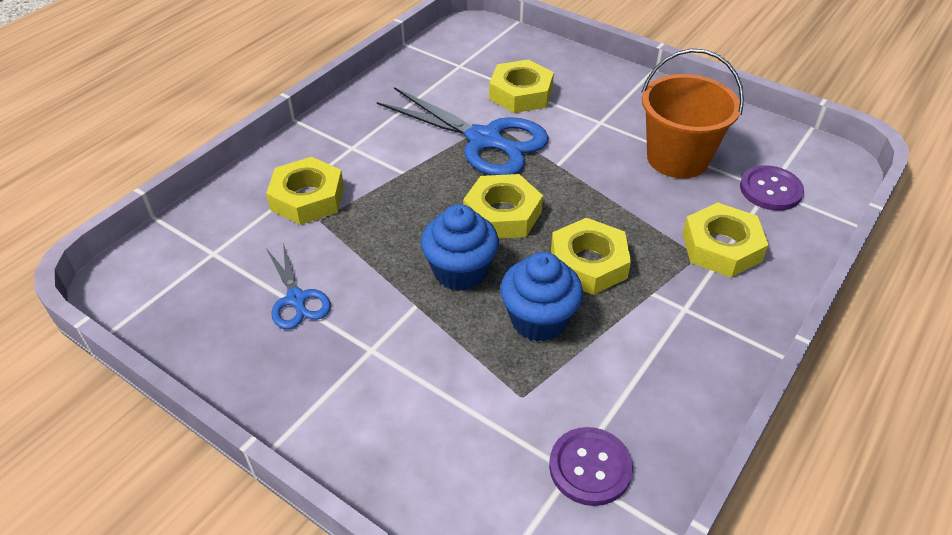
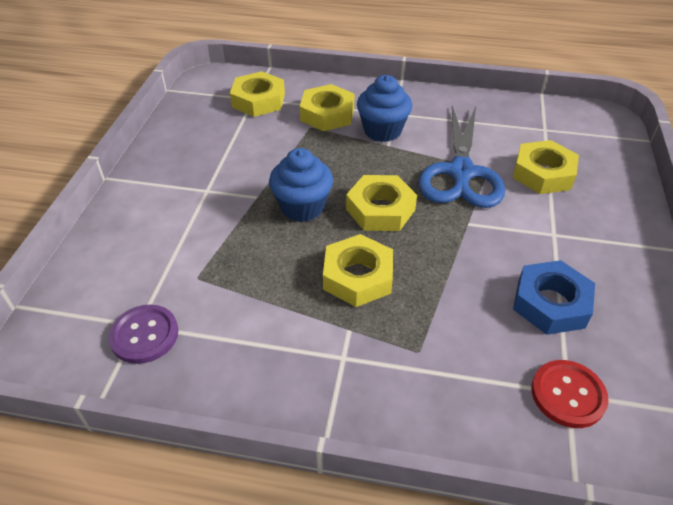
camera: 65 degrees right, 0 degrees up
blue scissors [266,243,331,329] -> none
blue cupcake [500,252,583,342] -> blue cupcake moved to [357,75,412,142]
orange bucket [641,49,744,178] -> blue nut [513,260,595,335]
yellow nut [682,203,768,277] -> yellow nut moved to [230,71,285,117]
purple button [740,165,804,211] -> red button [532,360,609,428]

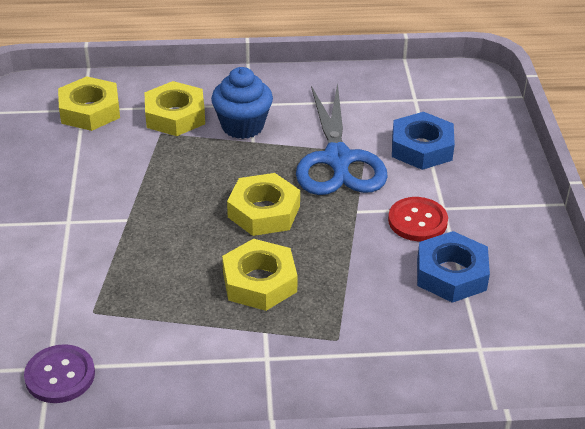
camera: 15 degrees left, 5 degrees down
blue cupcake [269,148,333,222] -> none
yellow nut [513,140,579,194] -> blue nut [392,112,455,170]
red button [532,360,609,428] -> red button moved to [388,197,448,241]

